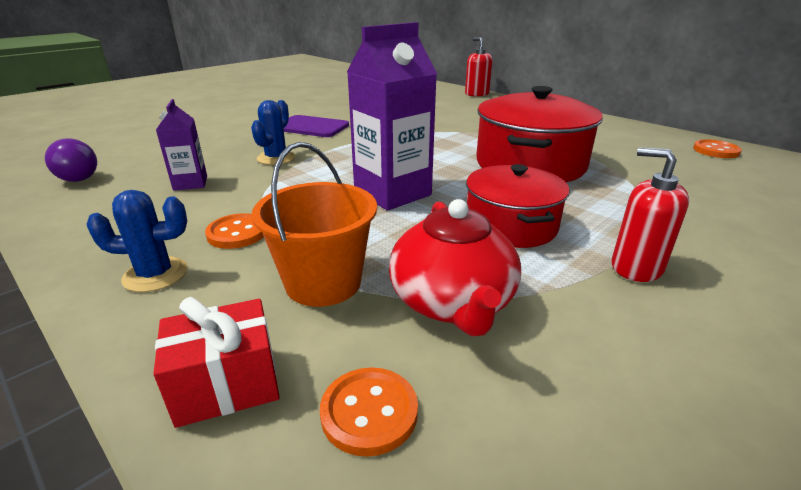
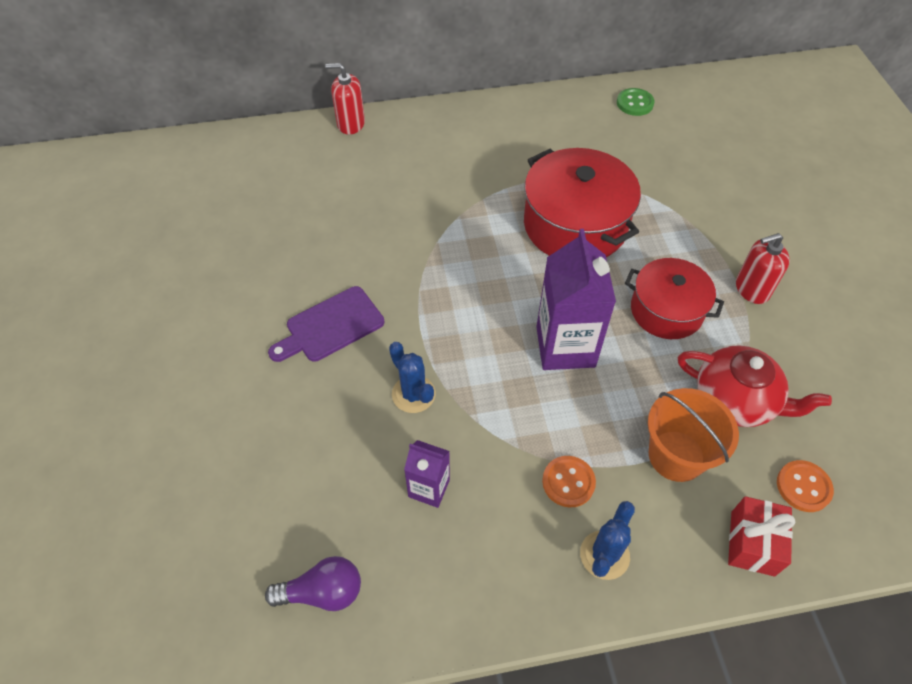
camera: 55 degrees left, 25 degrees up
orange button [693,139,742,158] -> green button [617,88,655,116]

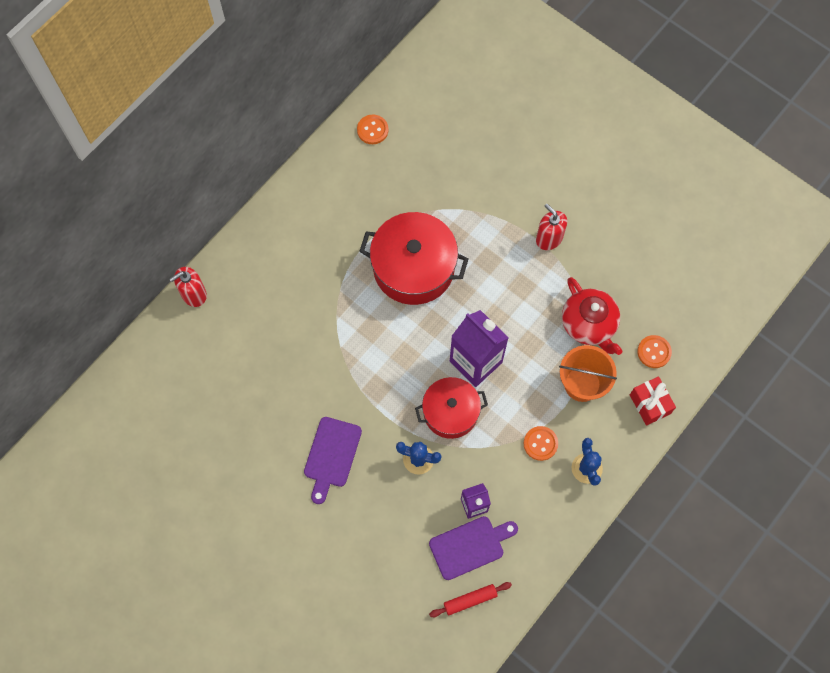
camera: 40 degrees left, 15 degrees up
purple light bulb [265,556,361,611] -> red rolling pin [429,582,512,617]
green button [617,88,655,116] -> orange button [357,114,388,144]
red pot [625,258,724,339] -> red pot moved to [415,377,488,439]
red teapot [678,346,832,427] -> red teapot turned 75 degrees clockwise [562,277,622,355]
red soap dispenser [736,233,790,304] -> red soap dispenser turned 105 degrees clockwise [536,204,567,250]
none -> purple cutting board [429,516,518,580]

